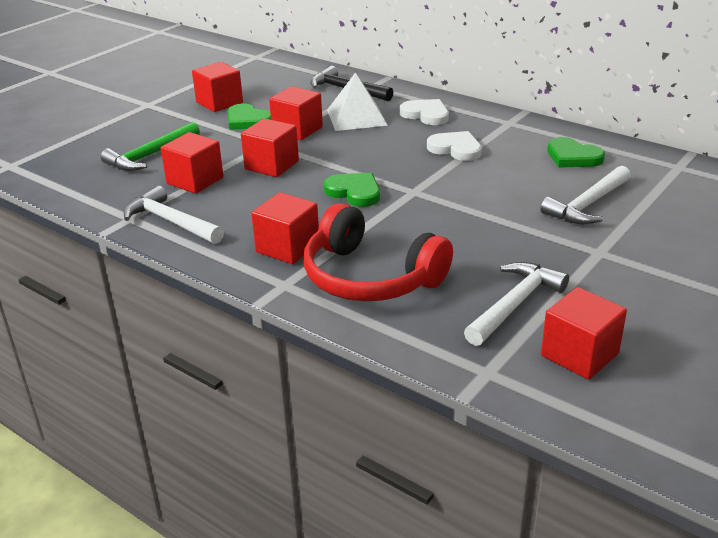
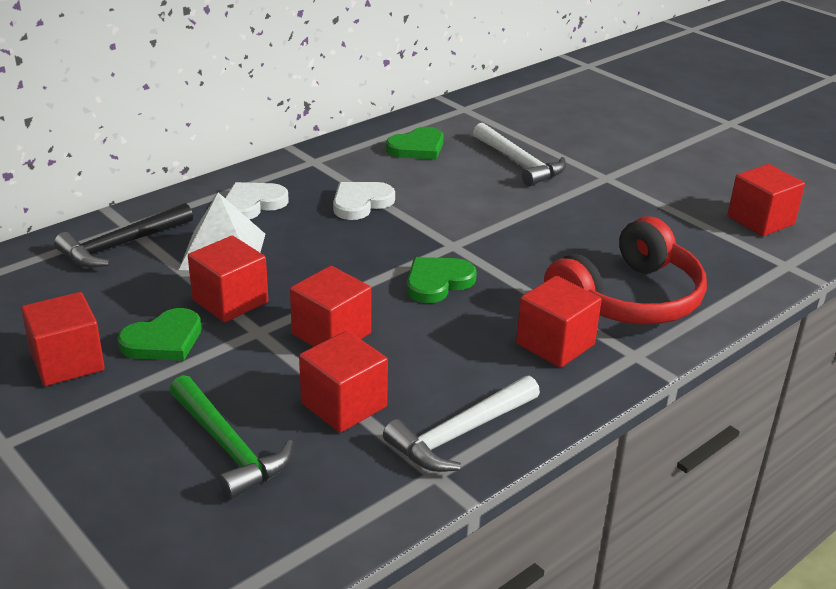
camera: 80 degrees left, 0 degrees up
white hammer [464,262,569,346] -> none

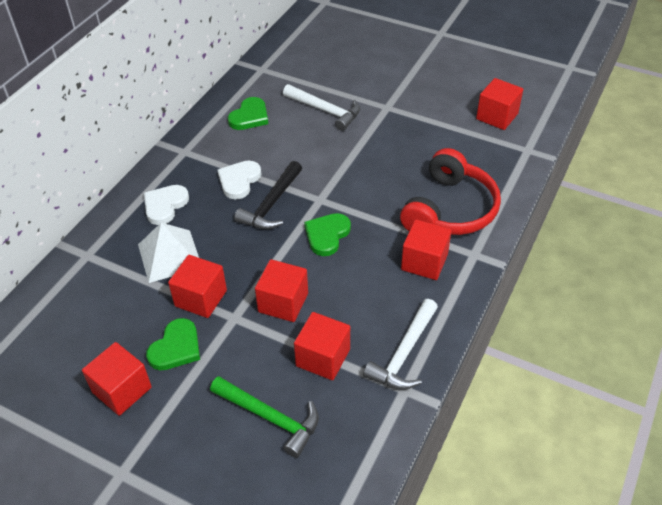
camera: 20 degrees left, 15 degrees up
black hammer [54,203,193,268] -> black hammer moved to [234,161,302,229]

